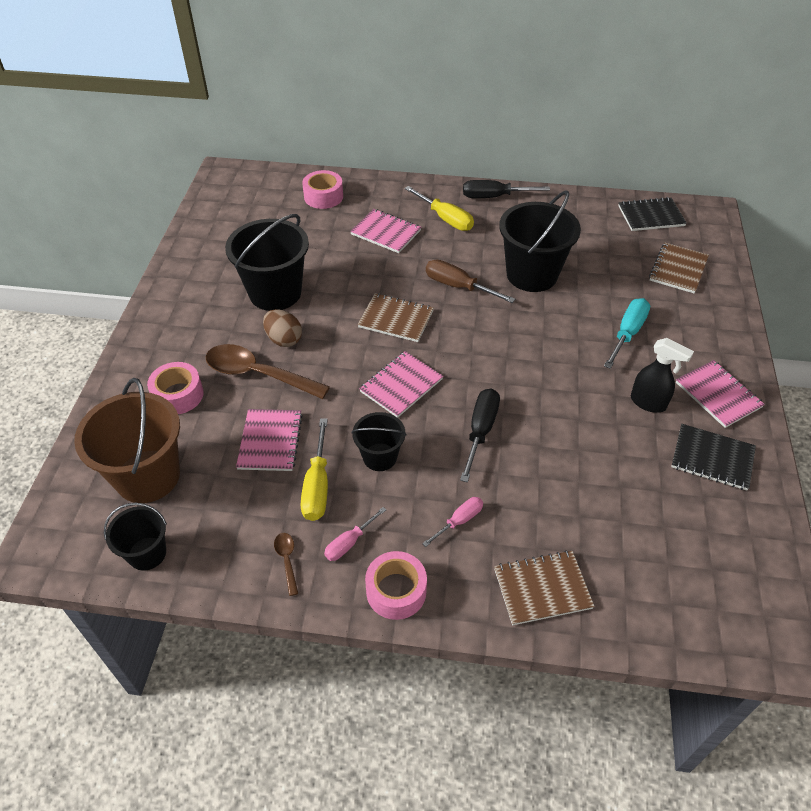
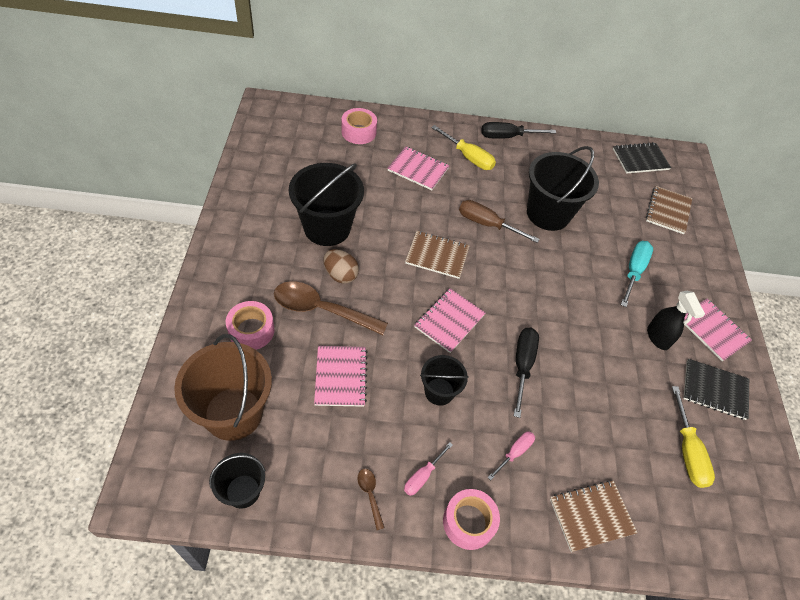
camera: 10 degrees left, 5 degrees up
yellow screwdriver [300,418,328,521] -> yellow screwdriver moved to [672,386,715,488]
black spray bottle [631,338,694,413] -> black spray bottle turned 45 degrees clockwise [647,291,705,350]

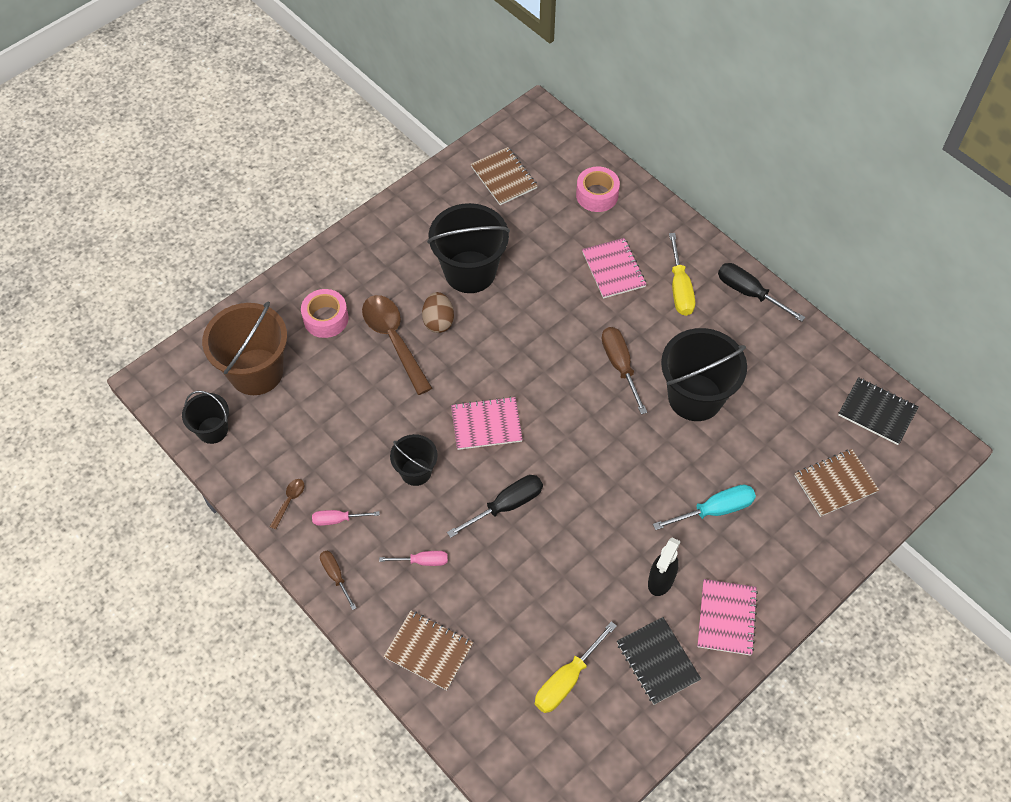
camera: 50 degrees right, 5 degrees up
pink notebook [314,346,367,407] -> none
brown notebook [405,231,470,279] -> brown notebook moved to [471,147,538,205]
pink tape [443,489,500,550] -> brown screwdriver [320,551,356,610]

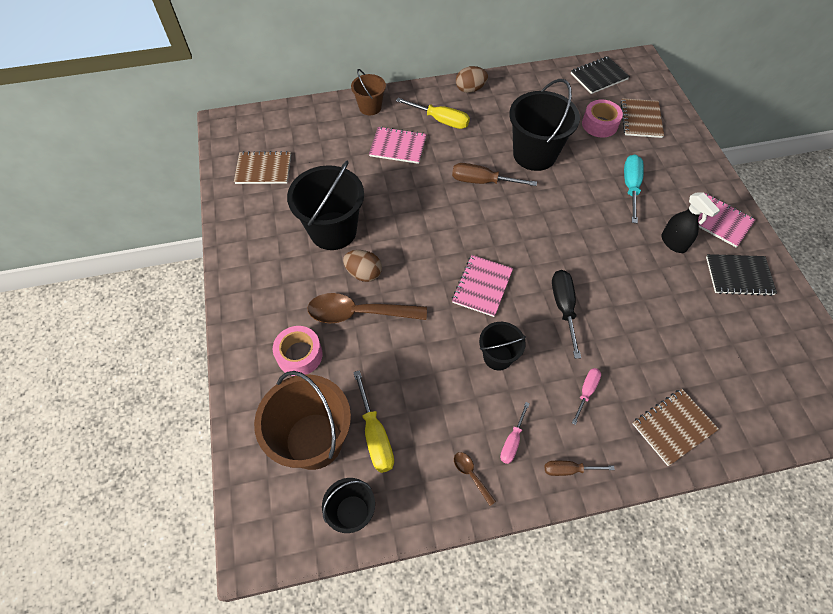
camera: 60 degrees left, 0 degrees up
yellow screwdriver [535,621,617,713] -> yellow screwdriver moved to [353,370,394,473]
pink tape [576,167,620,212] -> pink tape moved to [582,100,623,138]
black screwdriver [718,263,805,322] -> brown egg [456,66,488,93]
none -> brown bucket [351,69,386,115]

